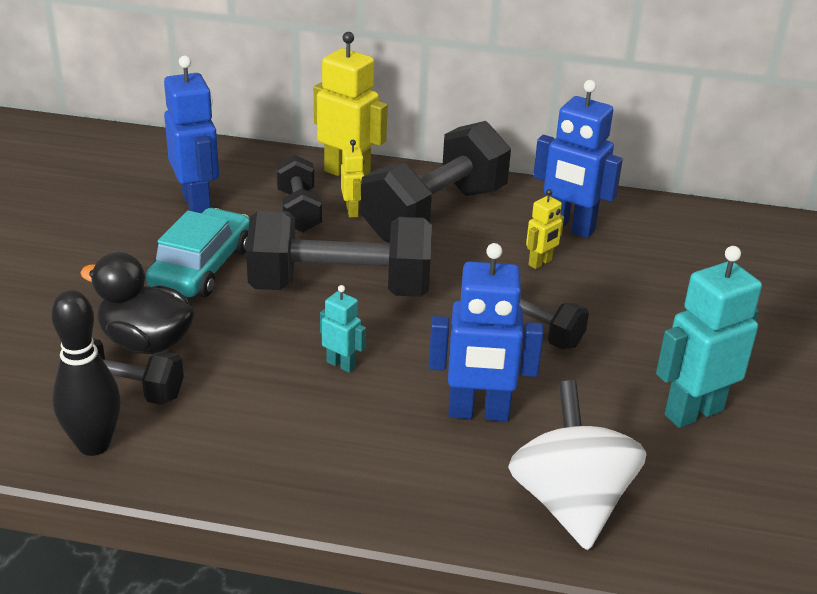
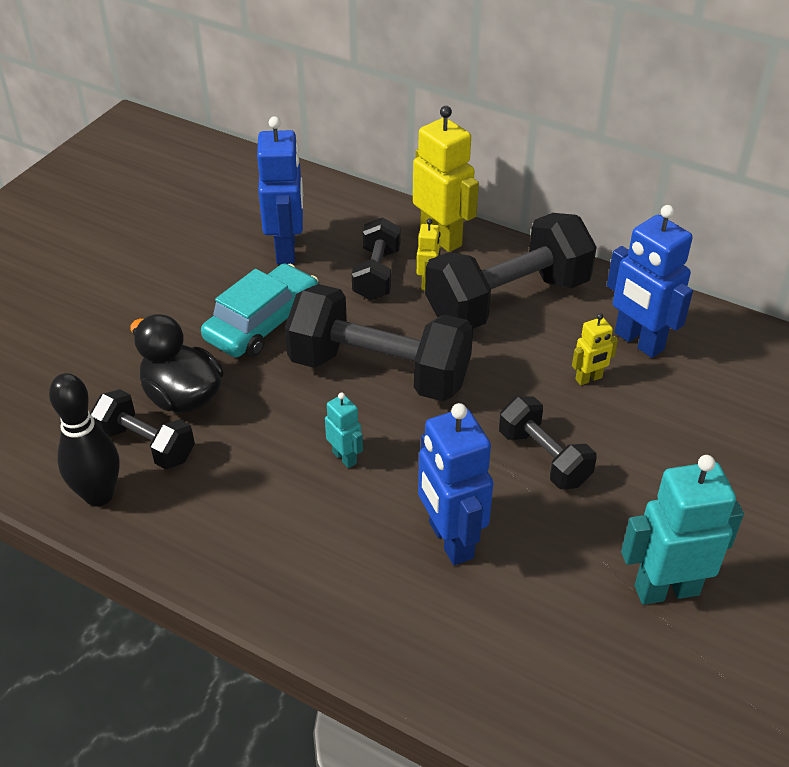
camera: 20 degrees right, 10 degrees up
blue robot [429,243,544,422] -> blue robot turned 45 degrees clockwise [418,403,493,565]
white spinning top [508,380,647,550] -> none

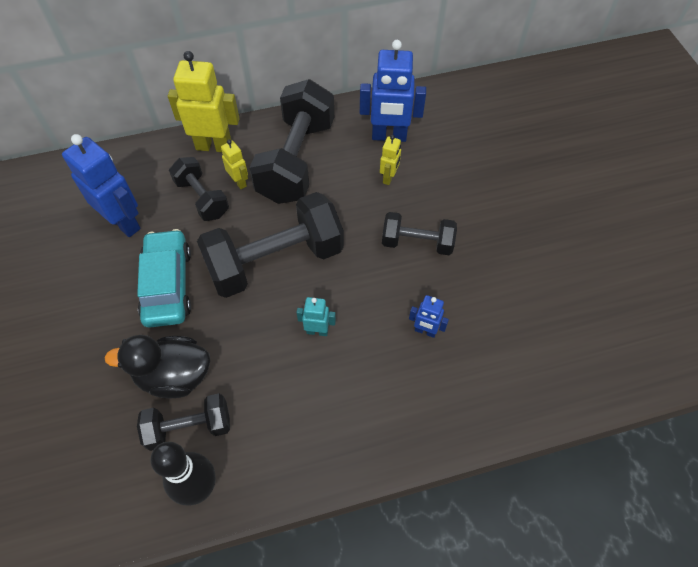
camera: 45 degrees left, 15 degrees up
blue robot [418,403,493,565] -> blue robot [409,295,449,338], size x0.51
turquoise robot [621,455,744,605] -> none

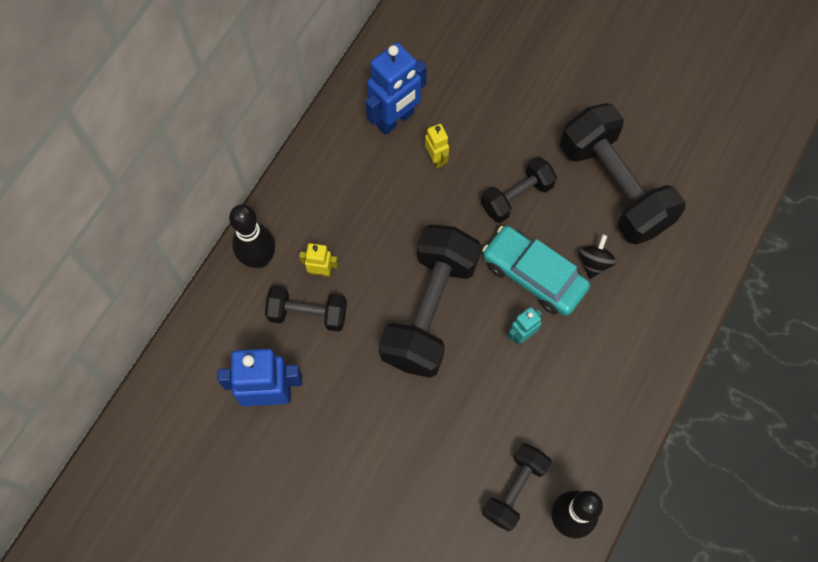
camera: 45 degrees left, 10 degrees up
black duck [104,335,210,398] -> none
turquoise car [137,229,191,328] -> turquoise car moved to [482,226,590,316]
yellow robot [168,51,240,152] -> black bowling pin [229,204,275,268]
black dumbbell [249,79,334,204] -> black dumbbell moved to [560,103,686,245]
blue robot [409,295,449,338] -> black spinning top [579,234,616,279]

